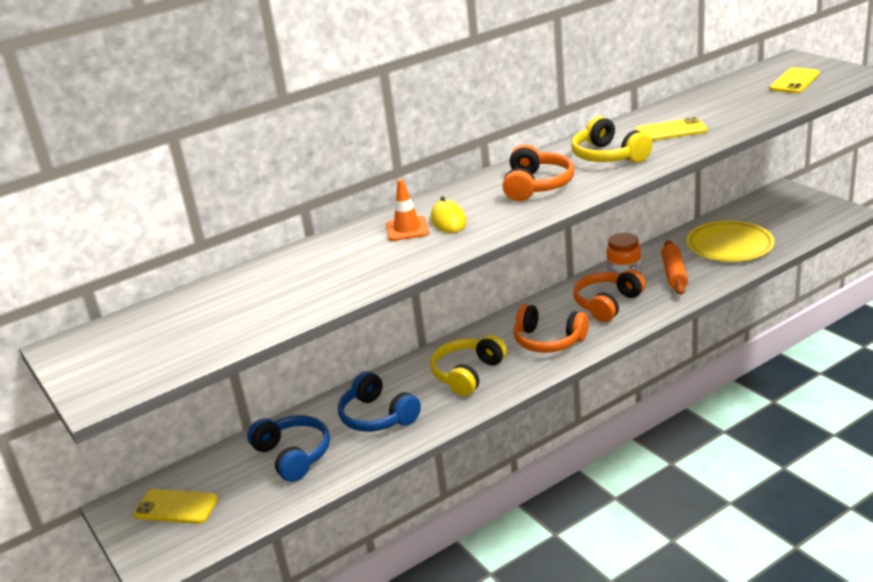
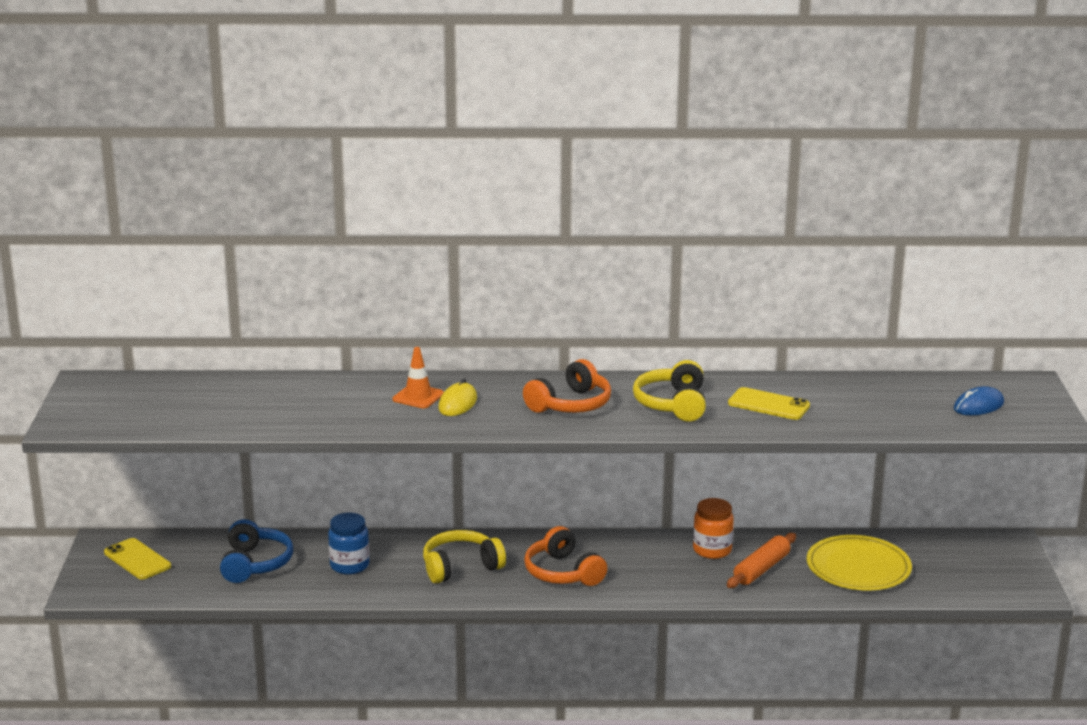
camera: 30 degrees right, 5 degrees down
blue headphones [338,371,421,432] -> blue jar [328,513,370,575]
orange headphones [573,269,646,322] -> none
yellow phone [770,67,820,93] -> blue mouse [954,386,1004,415]

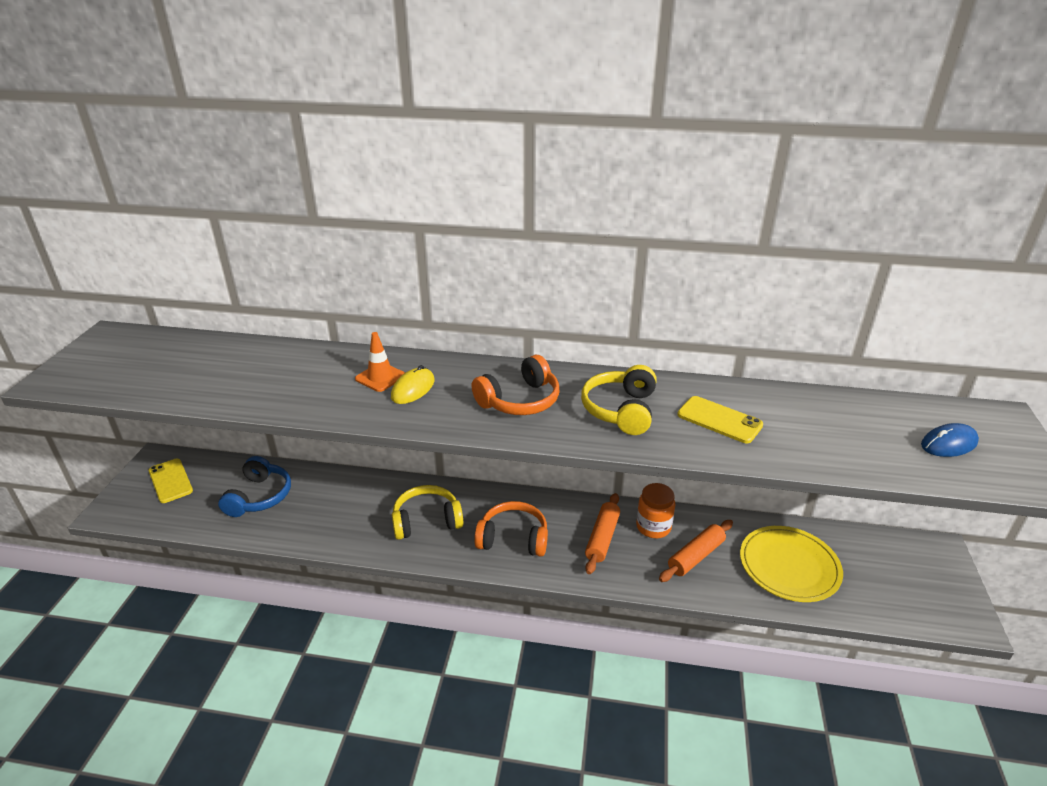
camera: 10 degrees right, 10 degrees up
blue jar [328,513,370,575] -> none
orange headphones [524,526,607,586] -> orange headphones turned 120 degrees clockwise [474,501,548,557]
none -> orange rolling pin [585,493,620,574]

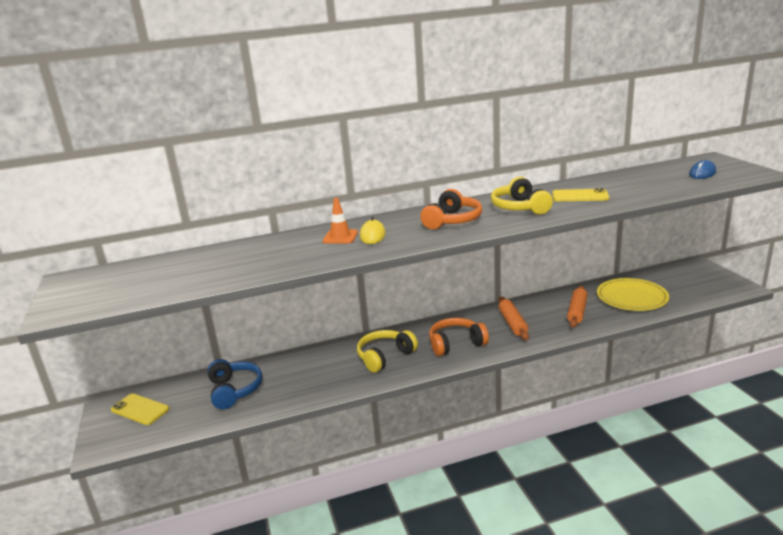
camera: 25 degrees left, 10 degrees down
orange jar [636,483,675,538] -> none

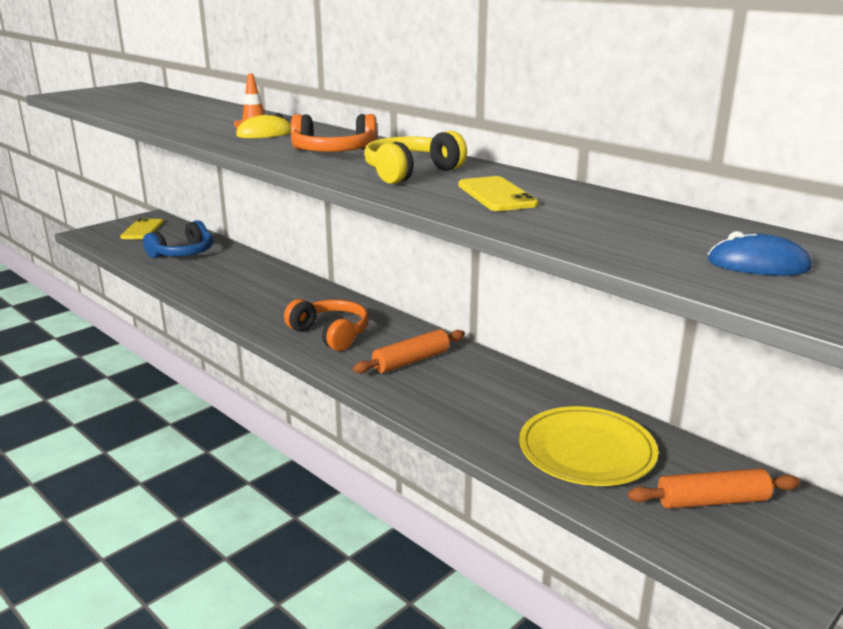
camera: 60 degrees right, 0 degrees up
yellow headphones [357,330,418,373] -> none
orange rolling pin [567,286,588,328] -> orange rolling pin moved to [627,468,800,509]

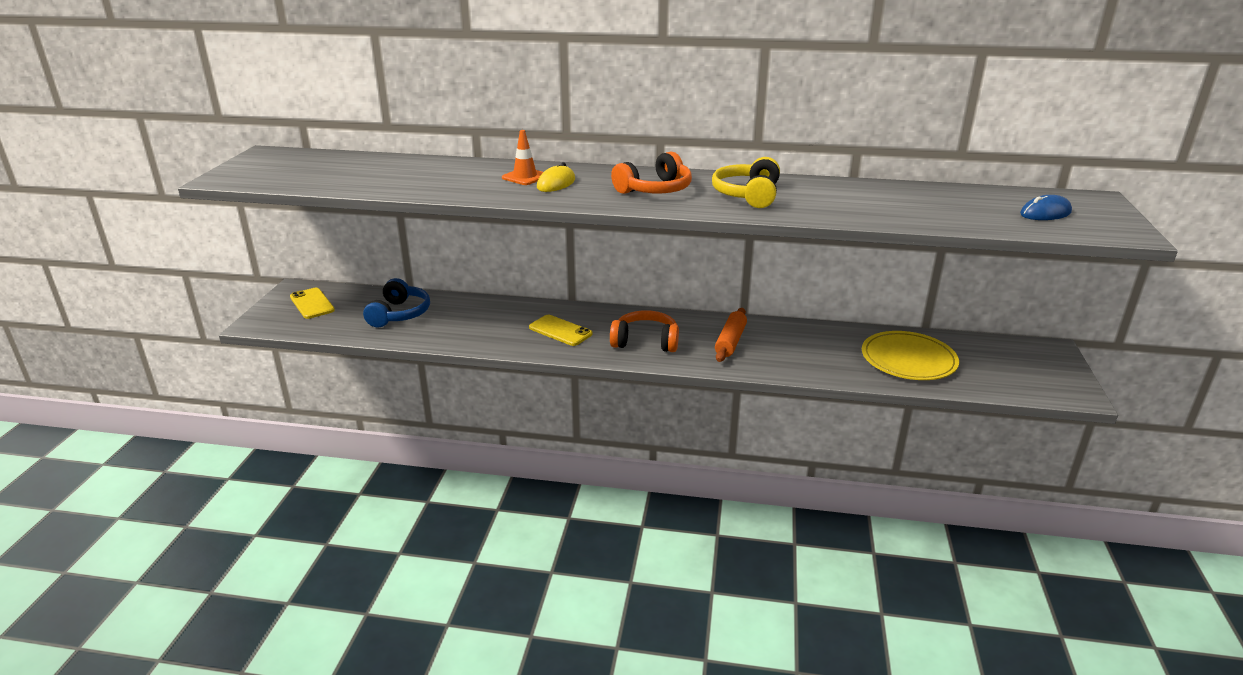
camera: 35 degrees left, 5 degrees up
yellow phone [458,176,538,211] -> yellow phone moved to [529,315,592,346]
orange rolling pin [627,468,800,509] -> none

